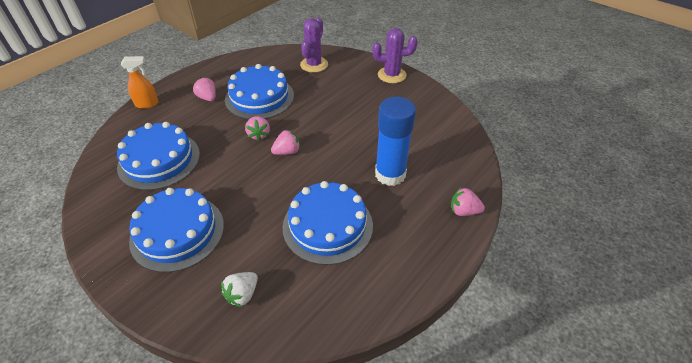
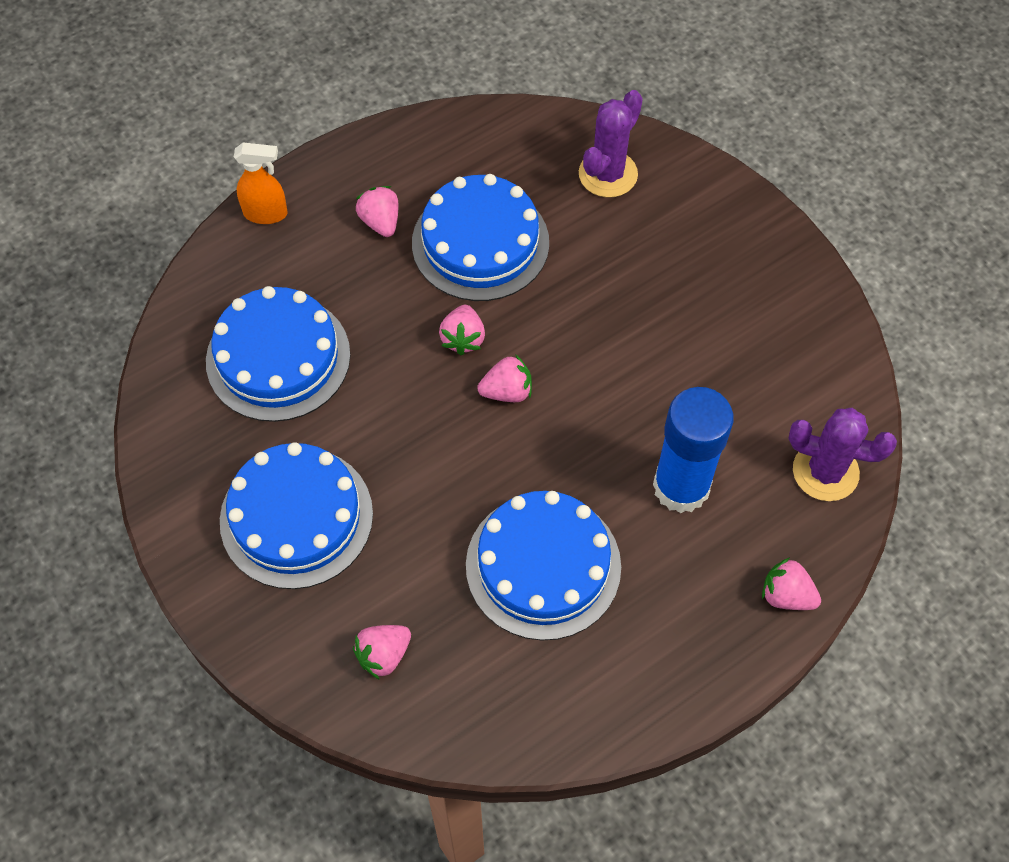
camera: 15 degrees right, 15 degrees up
white strawberry [221,272,258,307] -> pink strawberry [353,625,411,680]
purple cactus [372,28,418,83] -> purple cactus moved to [788,408,897,501]

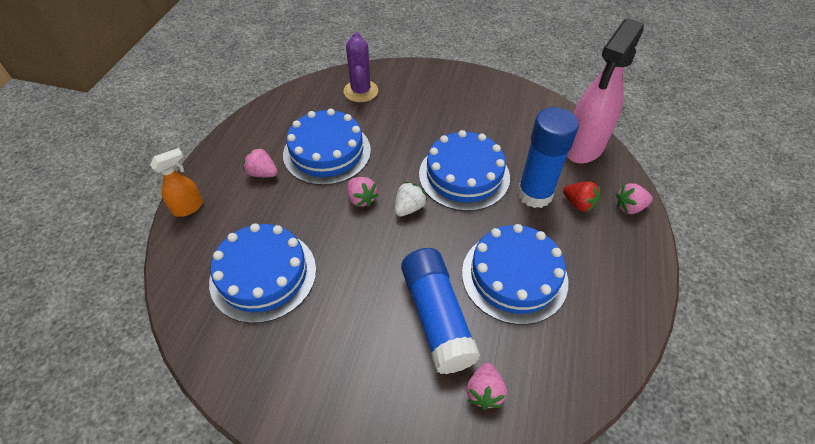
camera: 40 degrees left, 10 degrees down
blue cake [220,442,373,589] -> blue cake moved to [419,130,510,211]
pink strawberry [477,354,532,402] -> white strawberry [395,182,427,217]
purple cactus [788,408,897,501] -> pink spray bottle [567,18,644,164]
none -> blue glue stick [401,248,480,374]
none -> red strawberry [563,181,600,212]

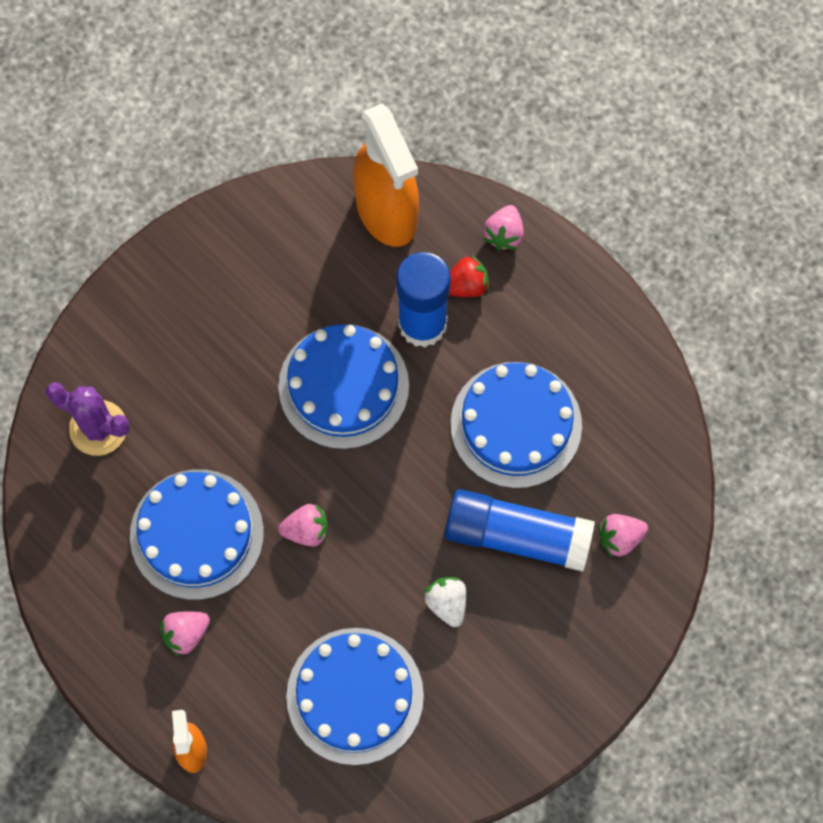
camera: 60 degrees left, 20 degrees up
white strawberry [395,182,427,217] -> white strawberry moved to [424,577,466,627]
pink strawberry [466,363,507,410] -> pink strawberry turned 120 degrees clockwise [598,514,648,557]
pink spray bottle [567,18,644,164] -> orange spray bottle [353,103,419,247]

